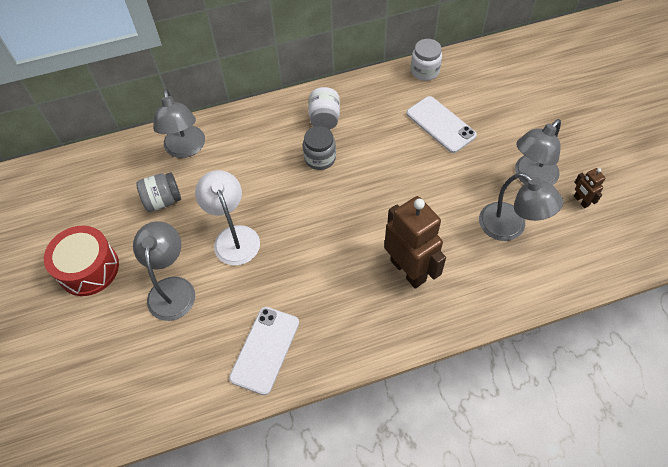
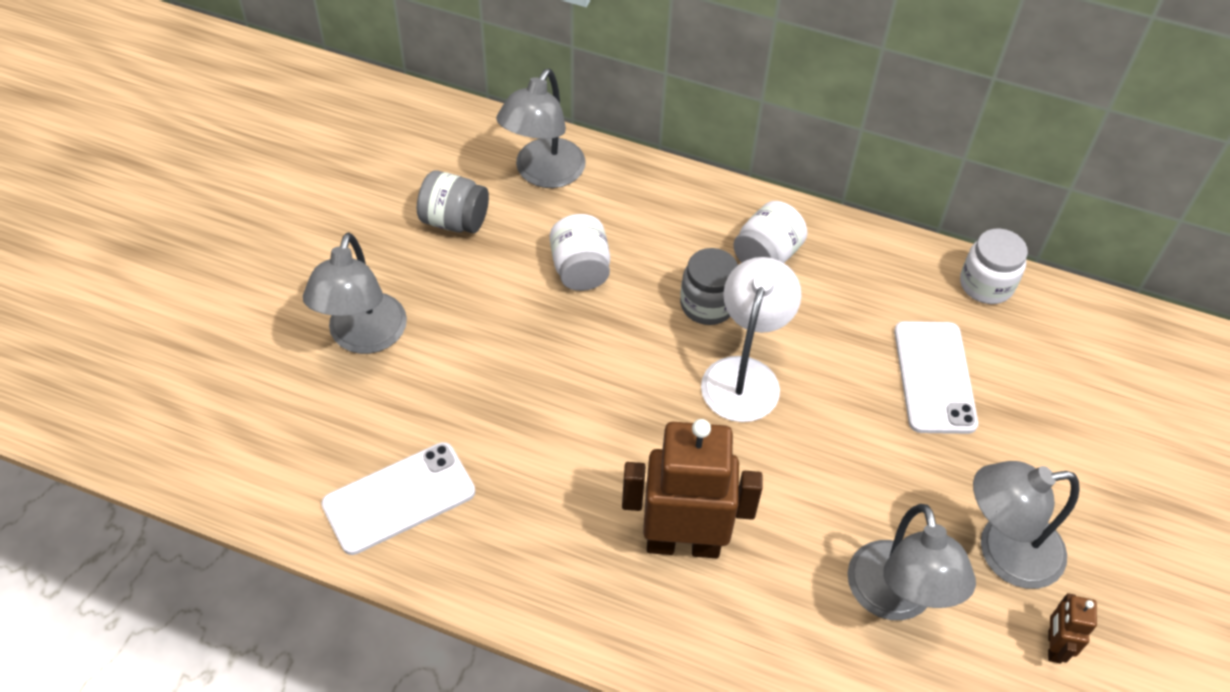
camera: 35 degrees right, 5 degrees down
red drum [44,226,119,296] -> none
grey lamp [133,221,195,321] -> grey lamp turned 150 degrees clockwise [303,232,407,354]
white lamp [195,170,260,265] -> white lamp moved to [701,257,801,422]
brown robot [384,196,446,289] -> brown robot turned 90 degrees counterclockwise [622,419,763,558]
none -> white jar [550,214,610,291]

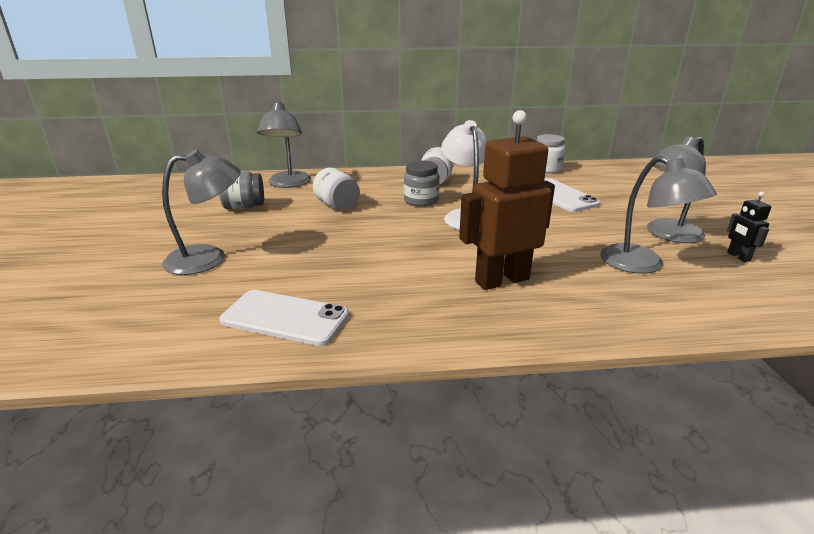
camera: 25 degrees left, 25 degrees down
grey lamp [303,232,407,354] -> grey lamp turned 90 degrees counterclockwise [162,150,240,275]
white phone [321,442,475,555] -> white phone turned 75 degrees clockwise [220,290,349,346]
brown robot [1048,593,1097,663] -> black robot [727,192,771,262]

